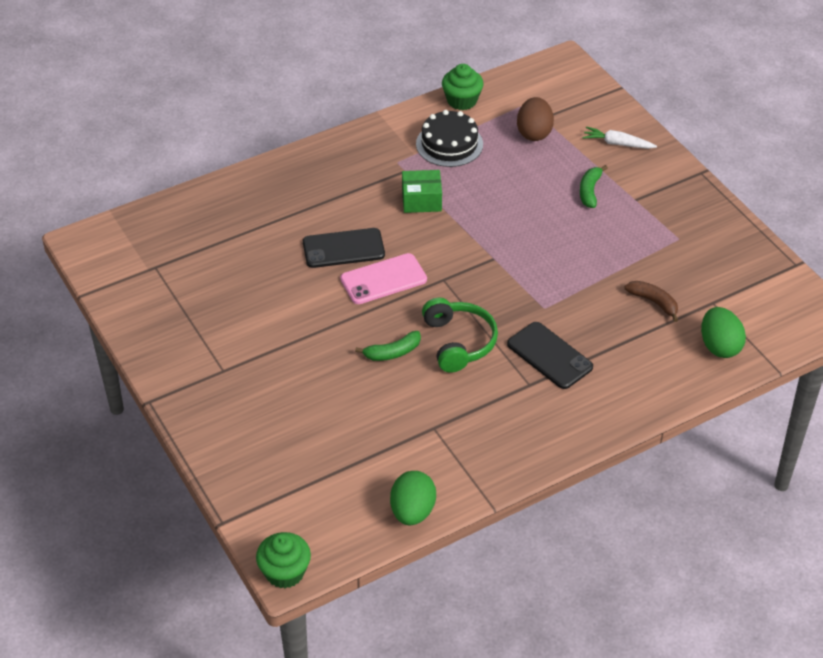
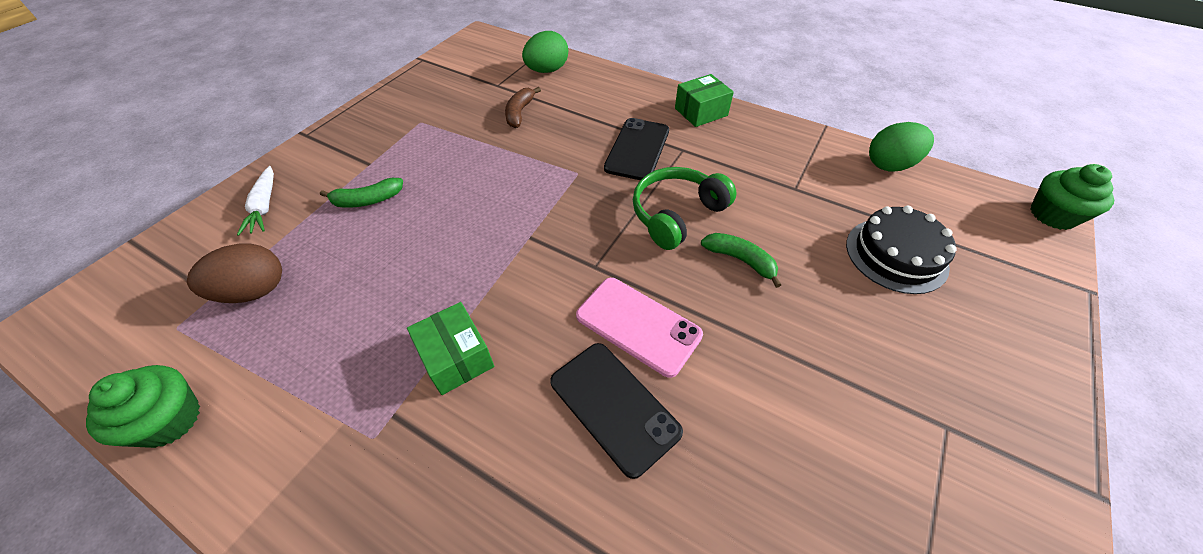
camera: 120 degrees left, 5 degrees up
black cake [416,110,483,167] -> black cake moved to [846,206,956,294]
none -> green box [675,74,734,127]

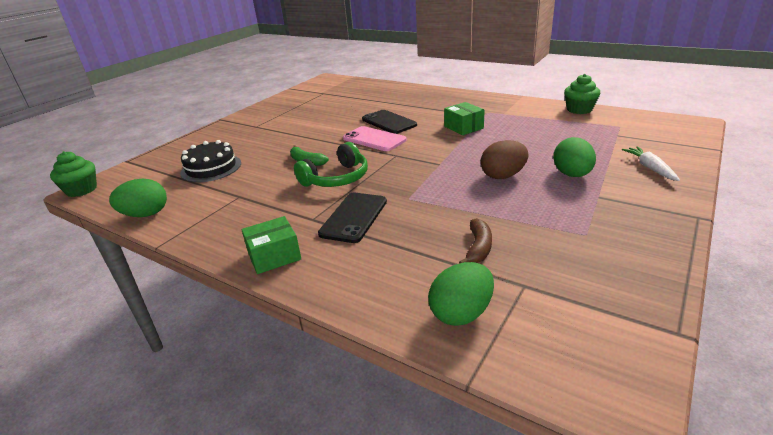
camera: 175 degrees left, 20 degrees down
brown egg [187,243,282,303] -> brown egg moved to [481,140,529,179]
green banana [320,178,403,208] -> green egg [553,137,596,177]

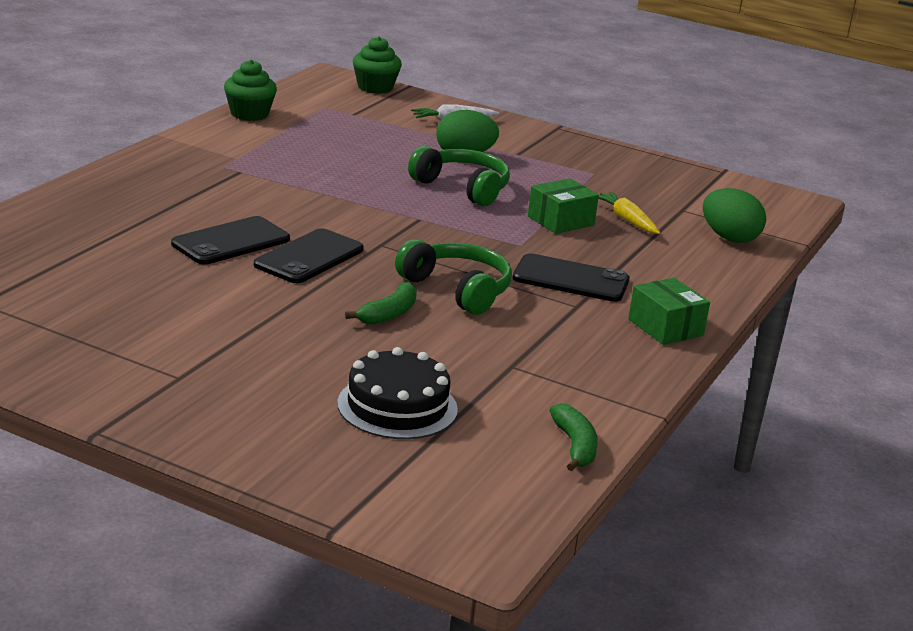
camera: 100 degrees left, 5 degrees down
green cupcake [50,151,97,197] -> green cupcake moved to [353,36,402,94]
green egg [109,179,167,217] -> green banana [550,403,598,471]
pink phone [343,126,406,151] -> black phone [254,228,364,283]
green box [444,102,485,135] -> green box moved to [528,178,599,234]
brown banana [459,218,492,264] -> yellow carrot [598,191,660,234]
brown egg [481,140,529,179] -> green headphones [408,146,510,206]

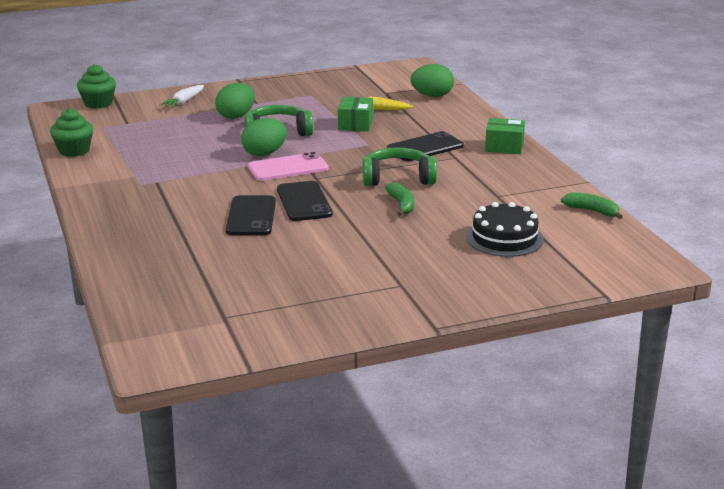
camera: 45 degrees left, 0 degrees up
none -> green egg [241,118,287,156]
none -> pink phone [248,152,329,181]

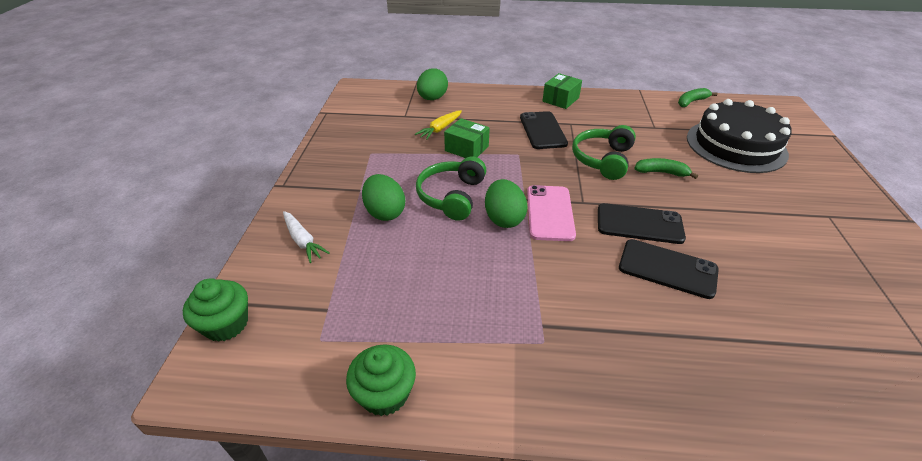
camera: 65 degrees left, 15 degrees up
black cake [466,202,544,257] -> black cake [687,99,791,173], size x1.53

